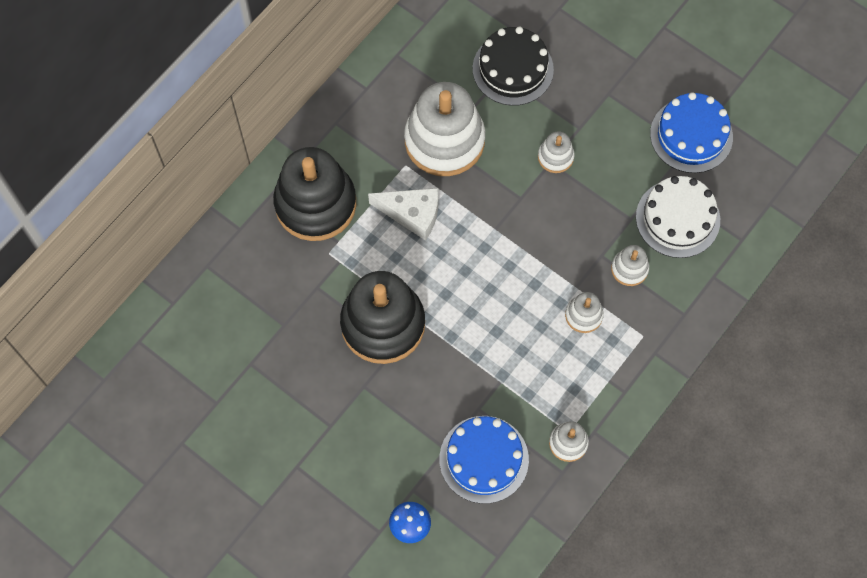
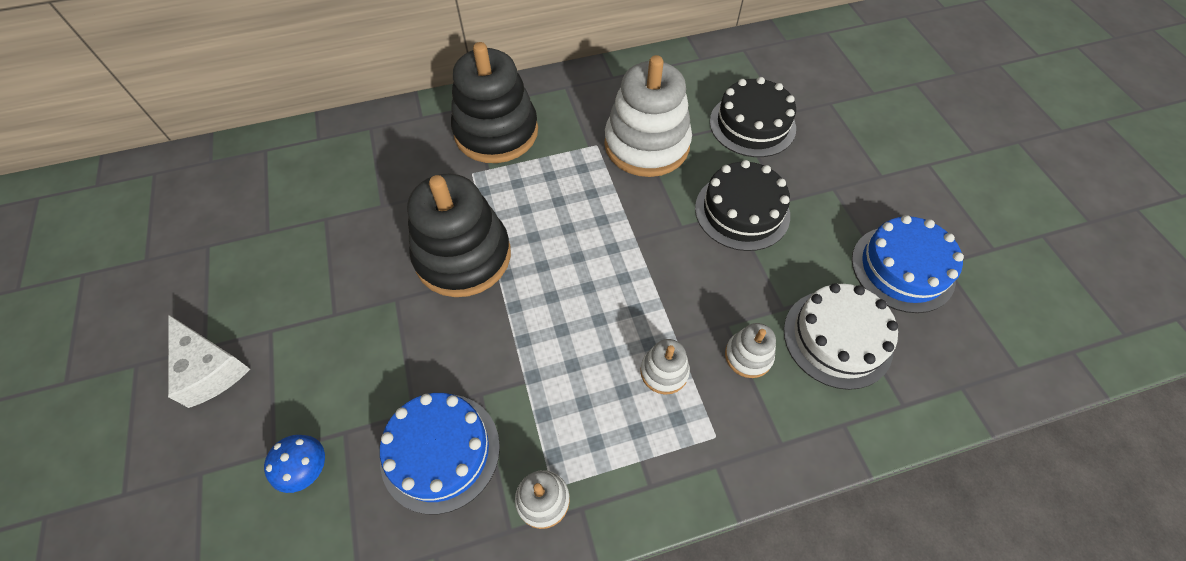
camera: 35 degrees right, 10 degrees down
white cheese [368,188,438,241] -> white cheese moved to [168,315,250,408]
white stacking toy [538,131,575,173] -> black cake [695,160,790,251]

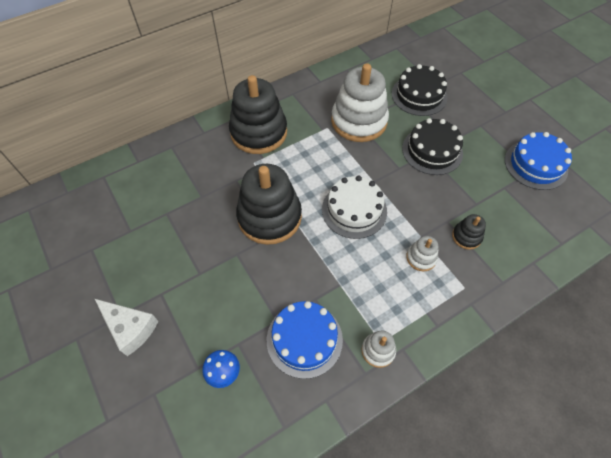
camera: 15 degrees left, 0 degrees up
white stacking toy [725,323,776,378] -> black stacking toy [452,214,486,250]
white cake [784,283,898,390] -> white cake moved to [322,176,387,239]

